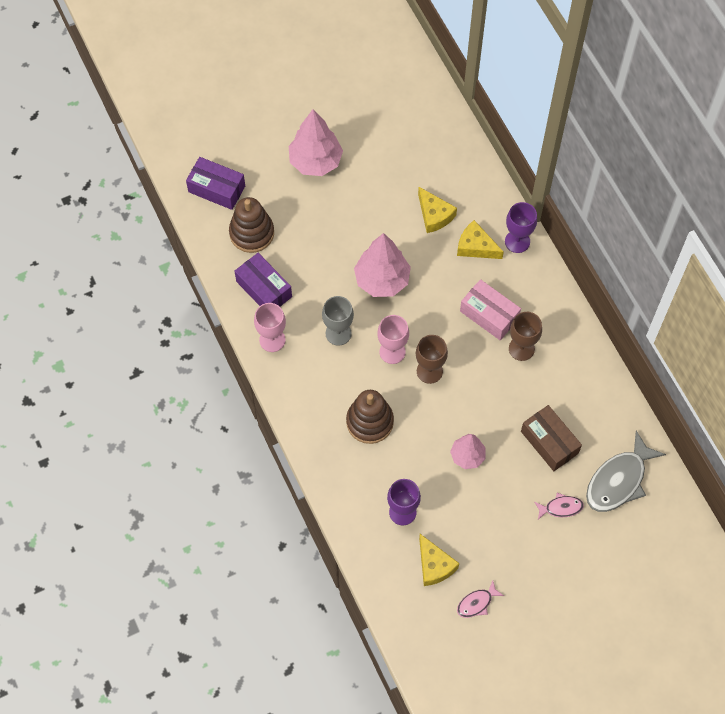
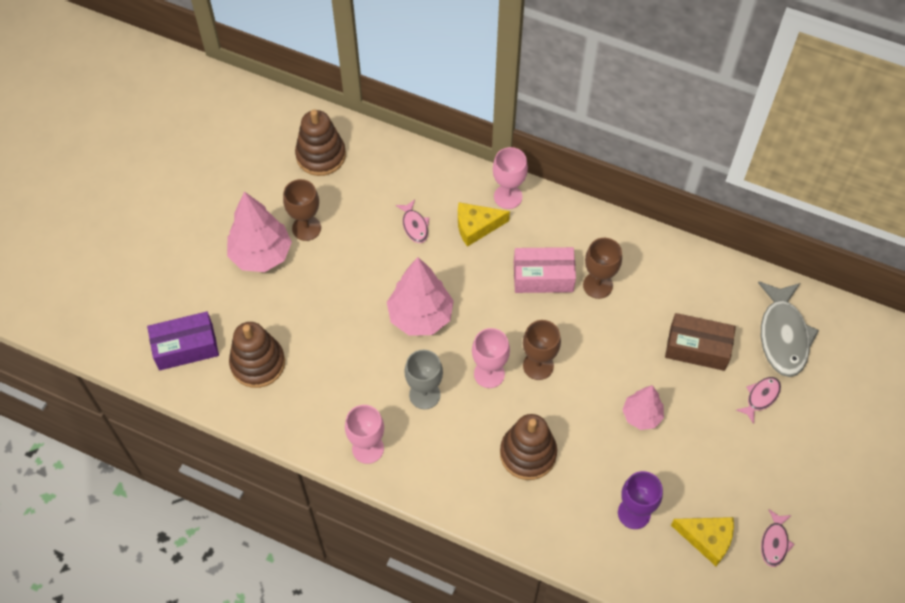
camera: 40 degrees left, 5 degrees down
purple box [235,253,292,307] -> none
yellow cheese [418,187,457,233] -> pink fish [396,199,430,243]
purple goblet [505,202,537,253] -> pink goblet [493,147,528,209]
none -> brown goblet [283,179,321,241]
none -> brown stacking toy [295,109,346,176]

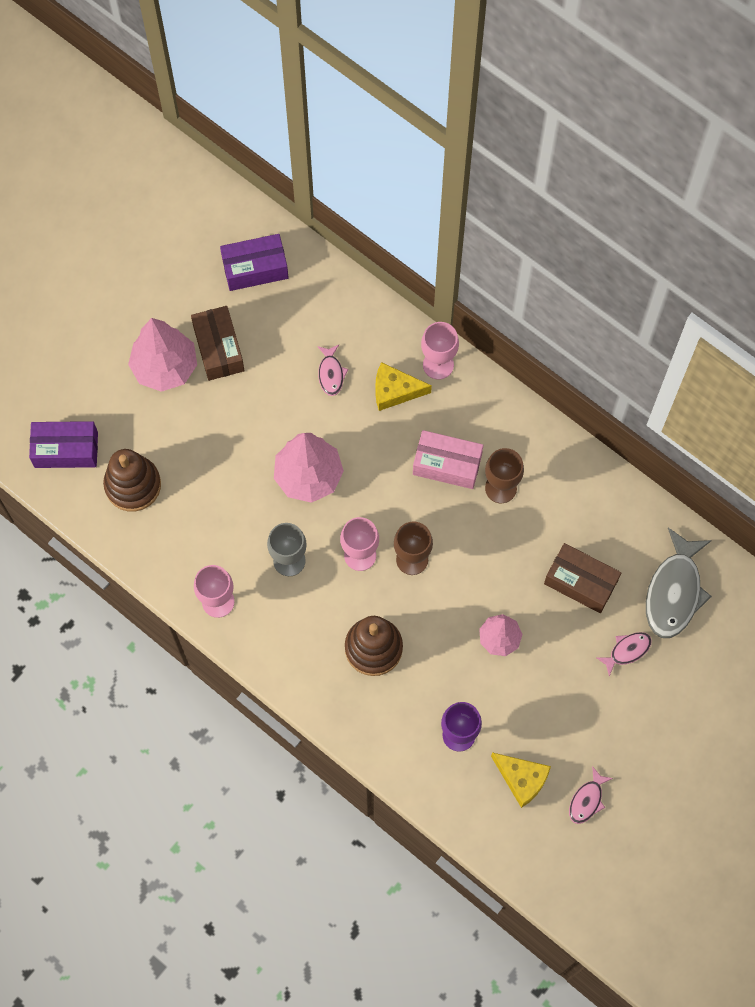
camera: 15 degrees right, 10 degrees up
brown goblet [283,179,321,241] -> brown box [191,306,245,381]
brown stacking toy [295,109,346,176] -> purple box [220,234,289,291]

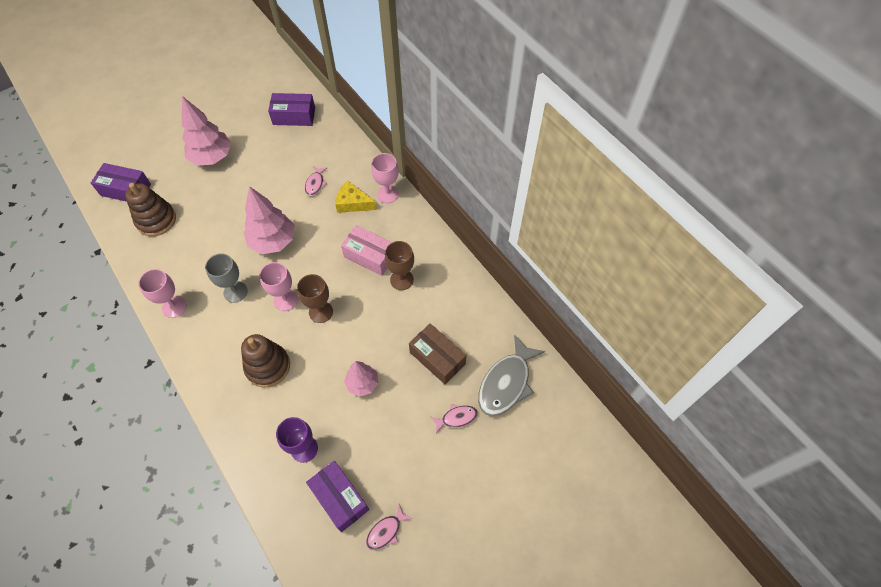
camera: 15 degrees right, 10 degrees down
brown box [191,306,245,381] -> none
yellow cheese [491,752,551,808] -> purple box [306,461,369,532]

